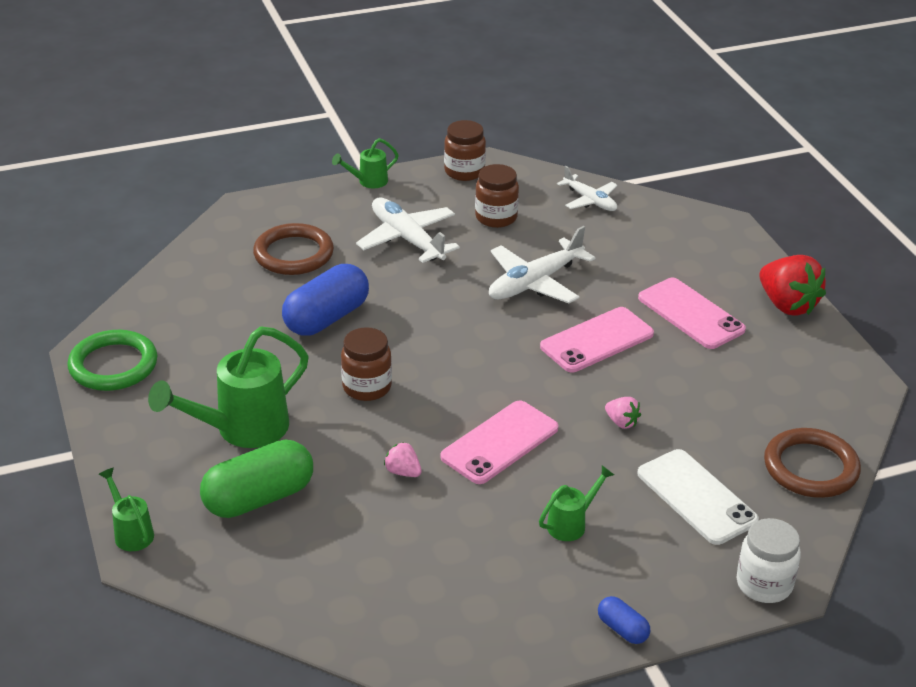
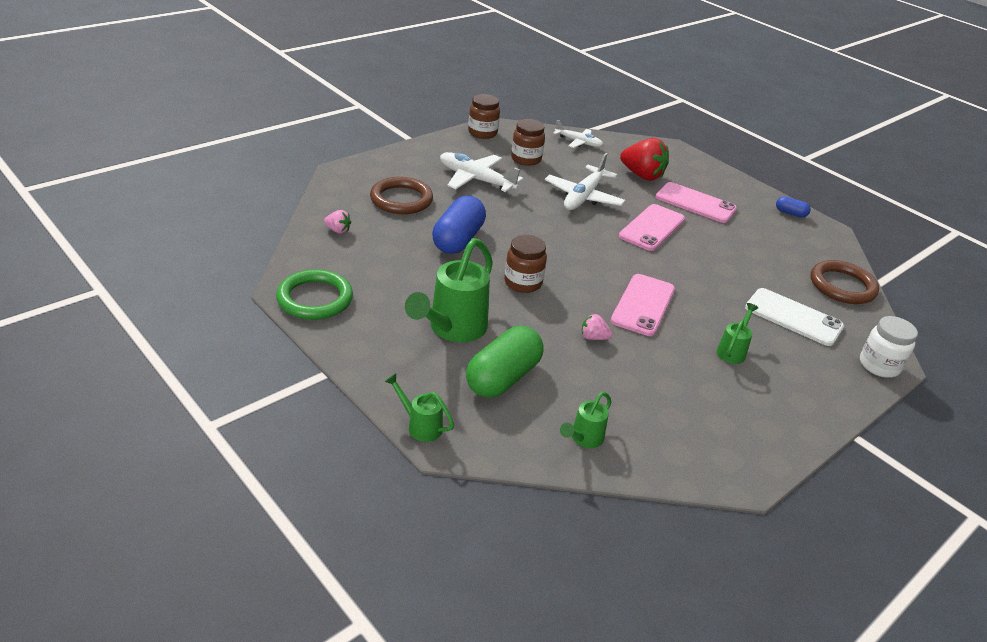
camera: 25 degrees left, 0 degrees up
green watering can [332,138,399,188] -> green watering can moved to [560,392,611,448]
blue capsule [598,596,650,644] -> blue capsule moved to [776,196,811,218]
pink strawberry [605,397,641,429] -> pink strawberry moved to [324,210,351,234]
red strawberry [759,255,826,316] -> red strawberry moved to [620,138,669,181]

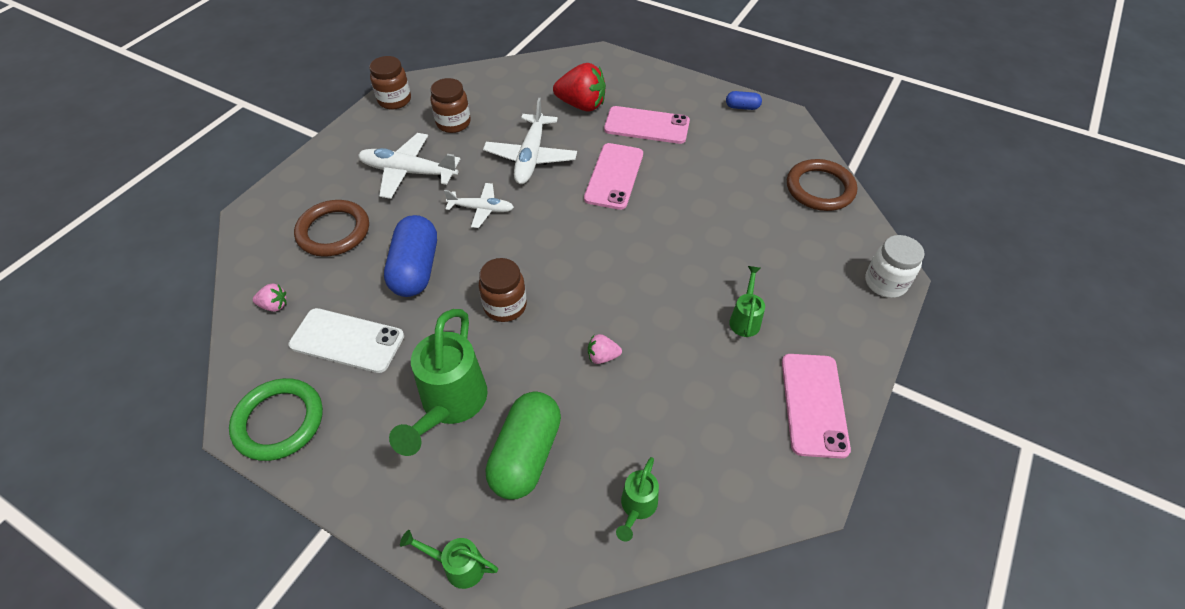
camera: 15 degrees left, 15 degrees up
white plane [553,120,603,148] -> white plane moved to [444,183,514,228]
pink phone [611,274,675,336] -> pink phone moved to [782,354,851,459]
white phone [745,288,844,346] -> white phone moved to [289,308,404,373]

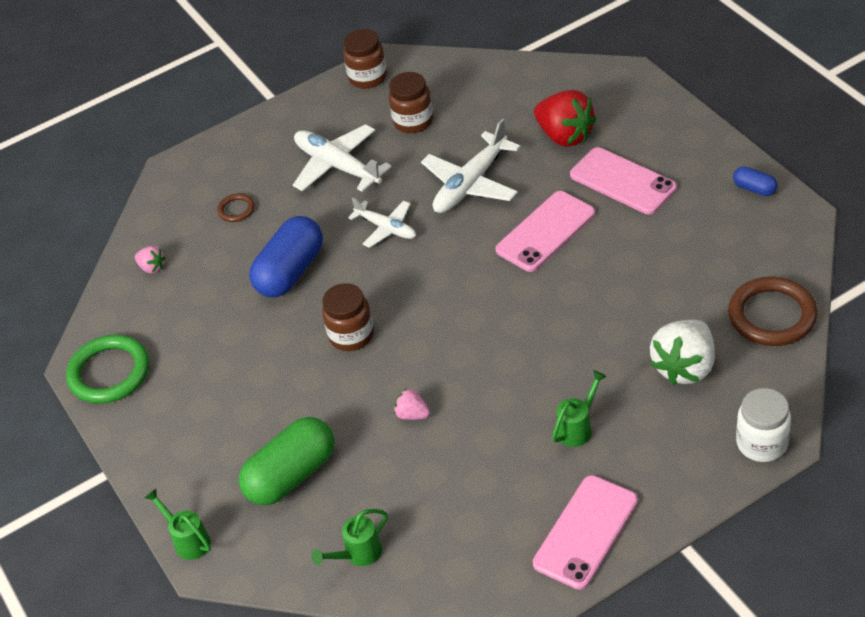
camera: 35 degrees right, 5 degrees down
white phone [289,308,404,373] -> none
brown ring [294,200,369,257] -> brown ring [217,193,255,222], size x0.49
green watering can [389,309,488,456] -> none
none -> white strawberry [650,320,715,385]

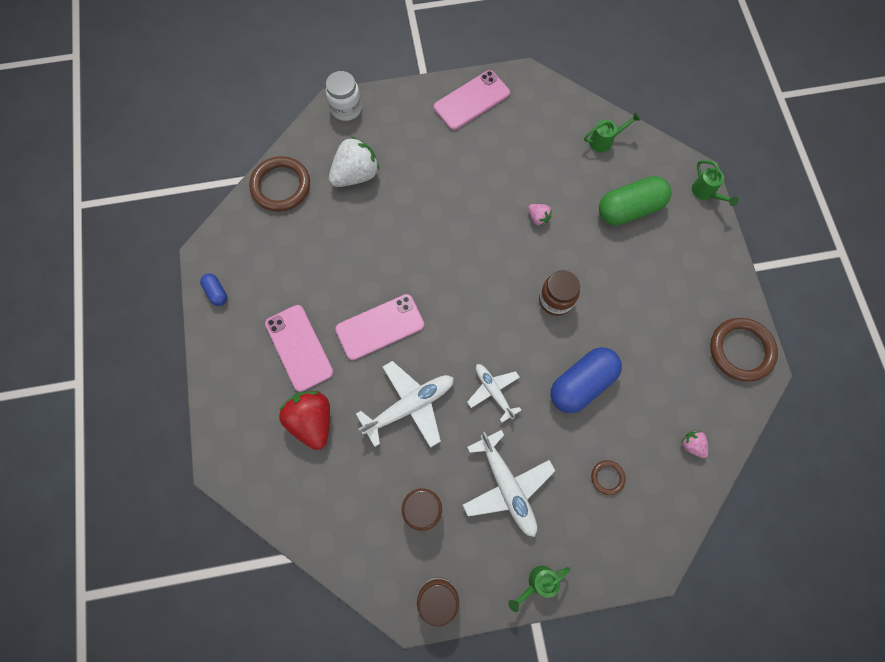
camera: 165 degrees left, 25 degrees up
green ring [66,335,149,404] -> brown ring [710,318,778,382]
green watering can [552,370,607,447] -> green watering can moved to [508,566,570,612]

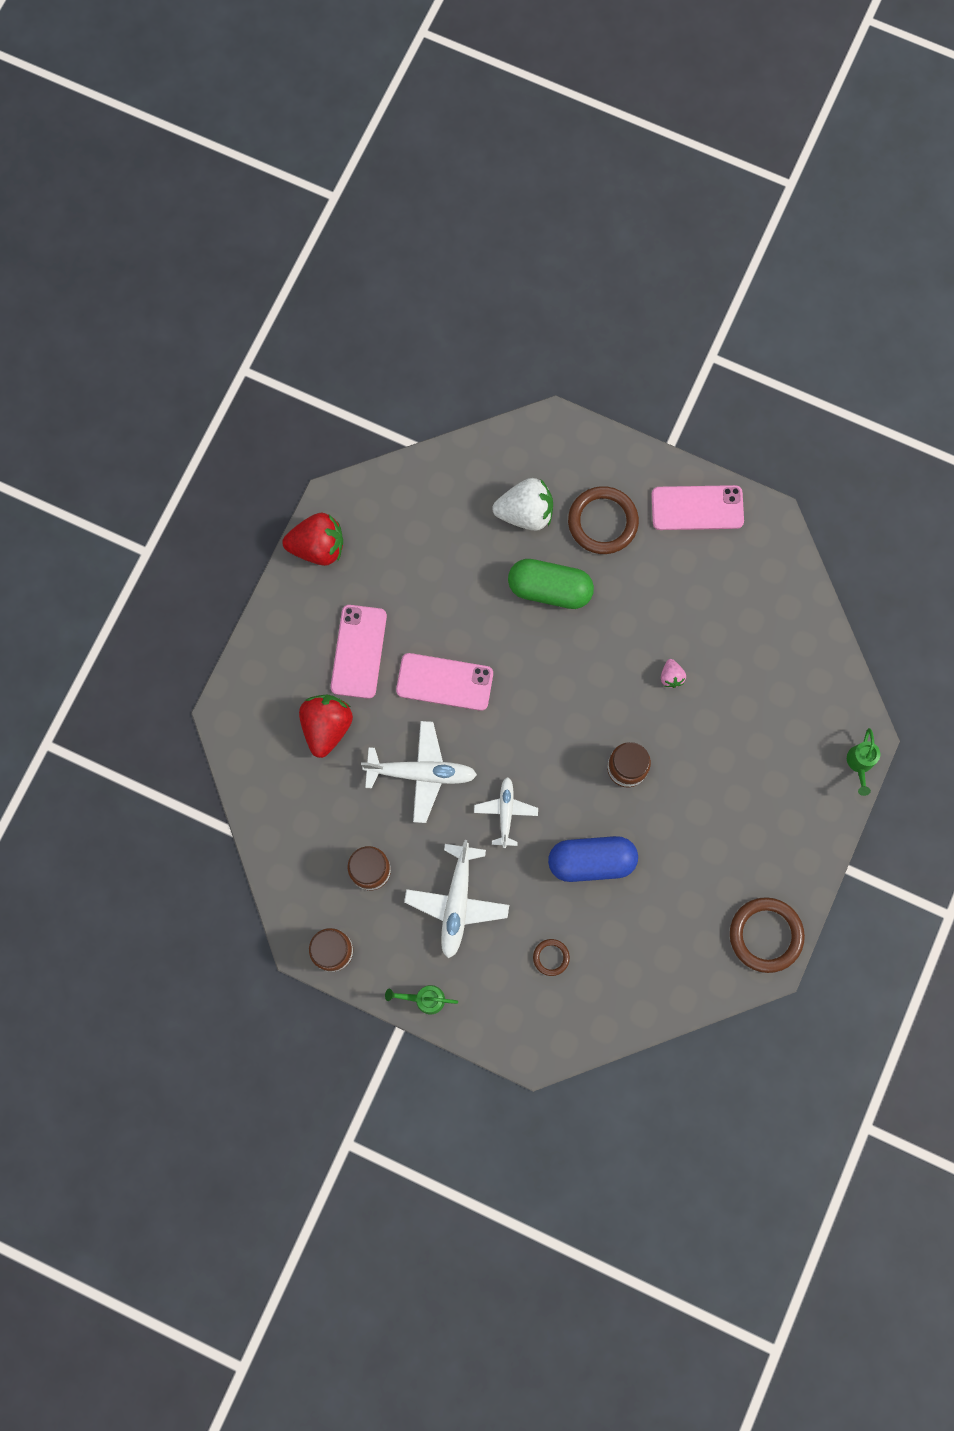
camera: 35 degrees right, 5 degrees up
blue capsule [200,273,227,306] -> red strawberry [282,513,343,566]
brown ring [249,156,310,211] -> brown ring moved to [568,486,639,554]
white jar [326,71,362,121] -> none
green watering can [584,112,640,152] -> none
green capsule [599,176,671,226] -> green capsule moved to [508,559,594,609]
pink strawberry [682,431,708,458] -> none

